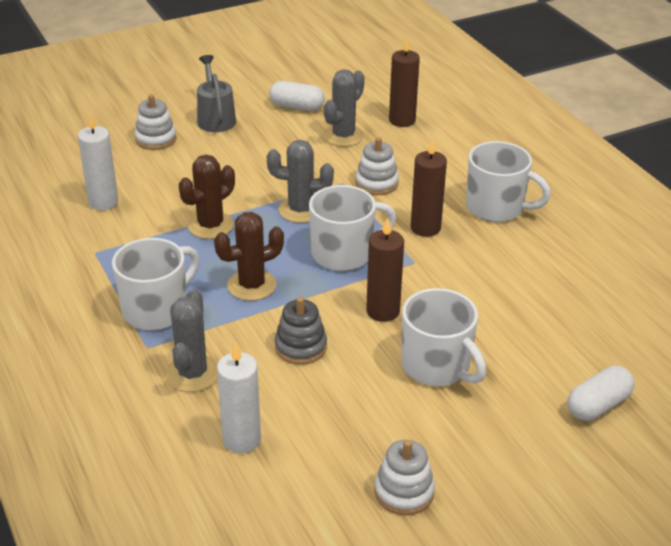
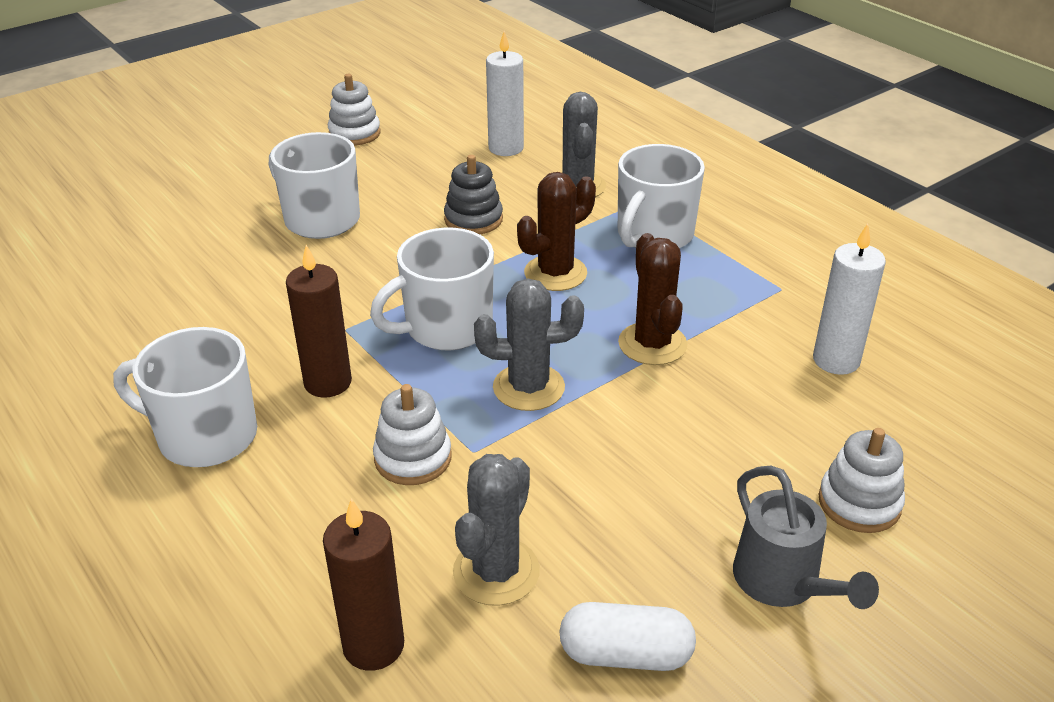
camera: 170 degrees right, 0 degrees up
brown cactus [179,155,235,239] -> brown cactus turned 45 degrees counterclockwise [618,233,687,365]
brown candle [366,218,404,322] -> none
white capsule [568,366,635,421] -> none

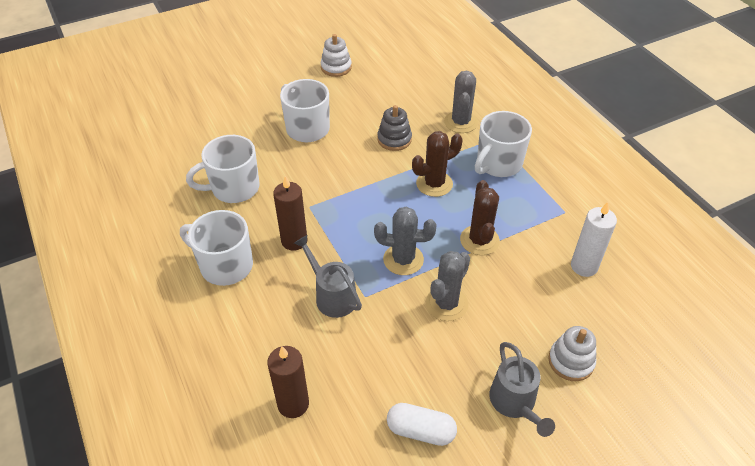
camera: 10 degrees right, 10 degrees up
white mug [370,228,494,350] -> white mug moved to [186,135,260,203]
white stacking toy [373,384,452,485] -> grey watering can [294,235,362,318]
grey cactus [453,454,540,606] -> grey cactus moved to [426,251,470,321]
white candle [486,31,524,156] -> none

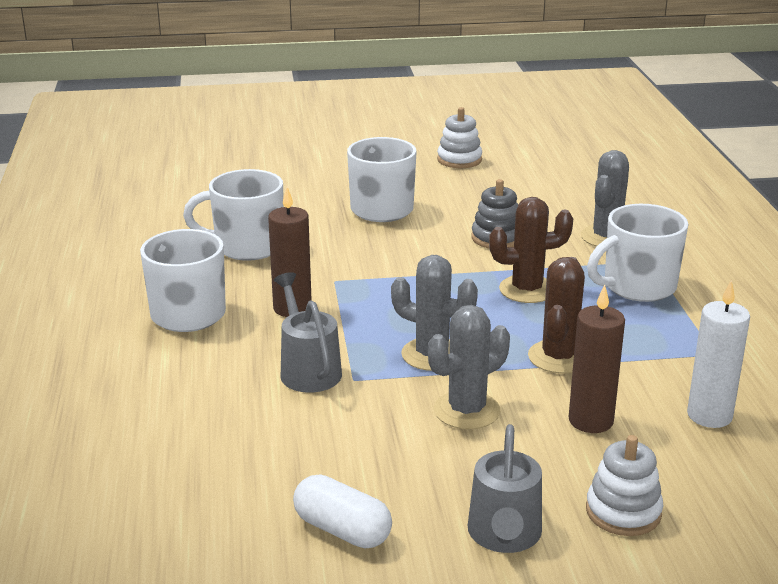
camera: 20 degrees right, 20 degrees down
brown candle [267,346,309,418] -> brown candle moved to [569,285,625,433]

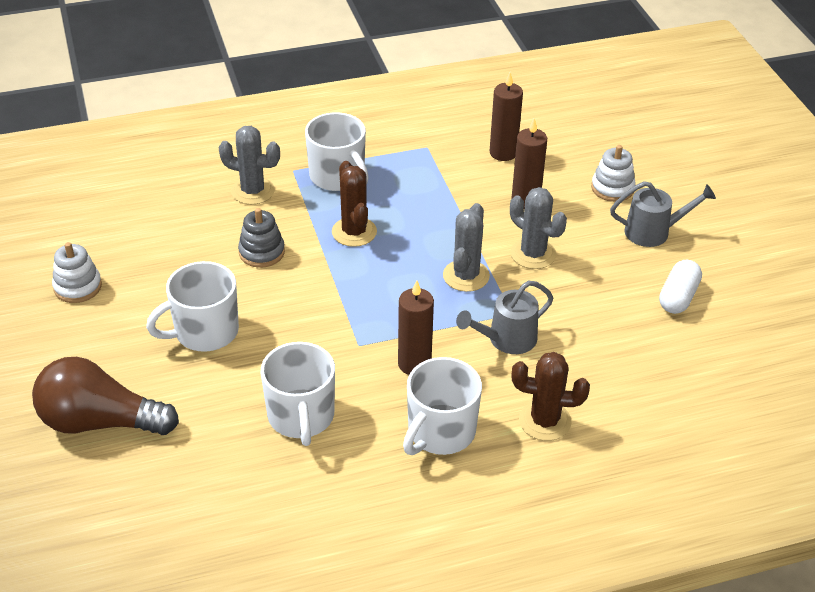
camera: 100 degrees left, 15 degrees up
brown cactus [528,257,585,374] -> brown cactus moved to [511,352,590,441]
white candle [687,280,750,428] -> brown candle [490,73,523,161]
none -> brown light bulb [32,357,179,435]

